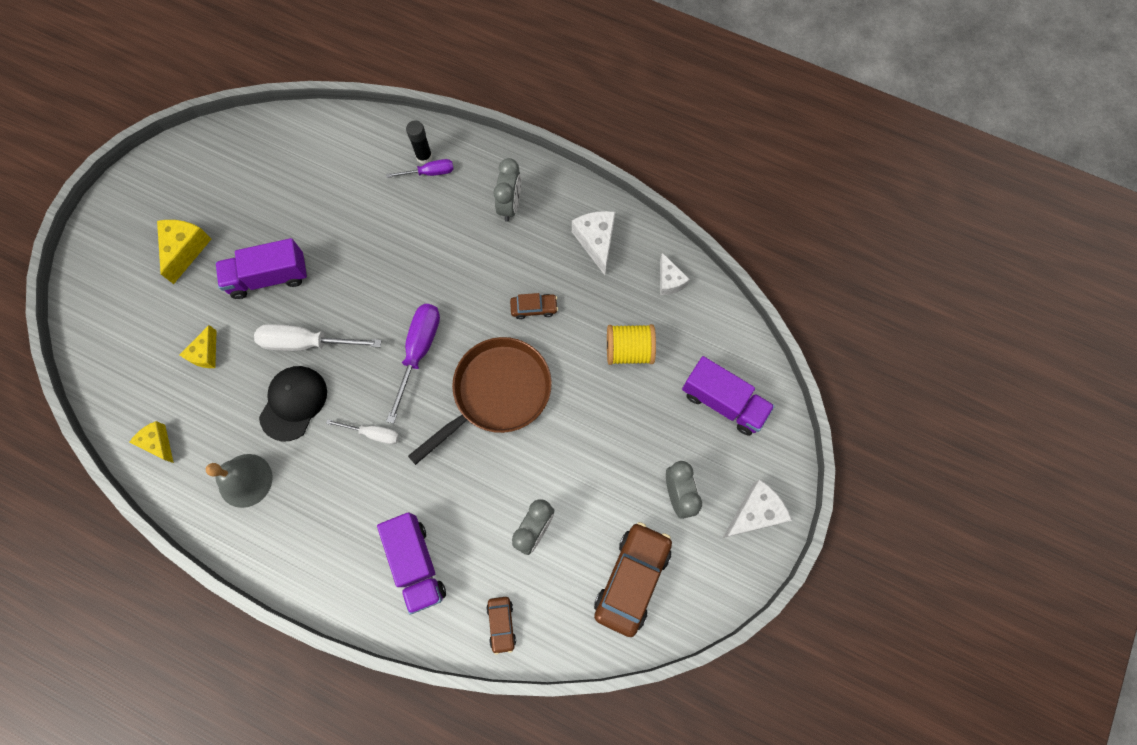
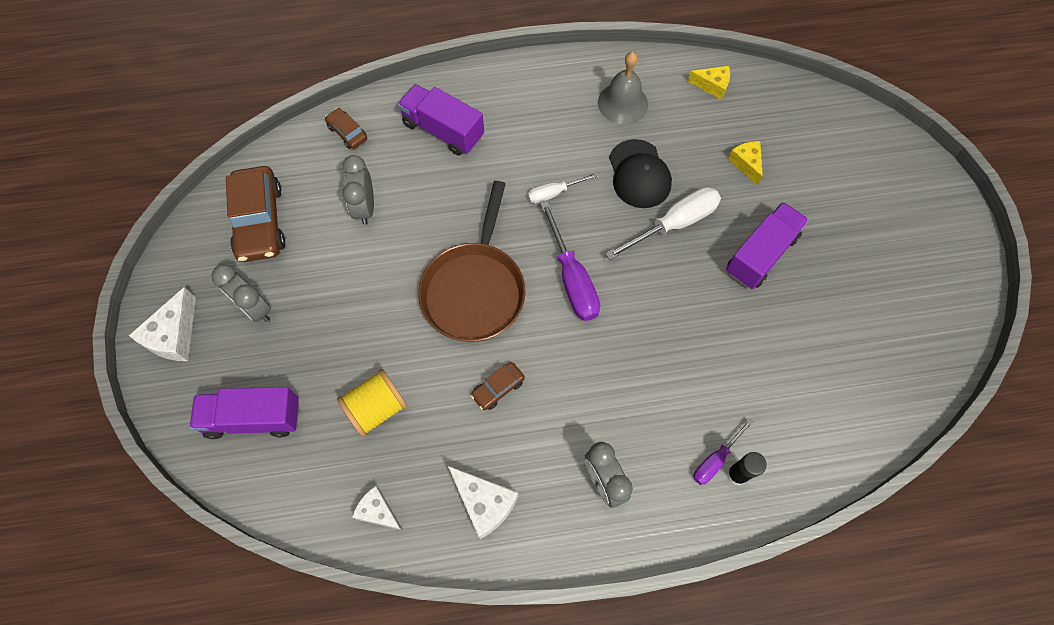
camera: 145 degrees right, 5 degrees down
yellow cheese [157,220,211,284] -> none

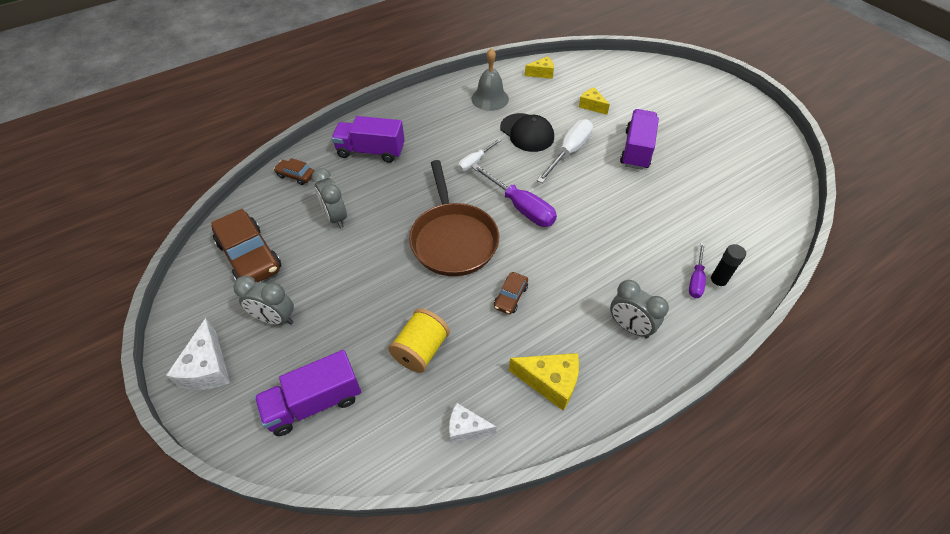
camera: 25 degrees left, 15 degrees down
white cheese [448,466,518,539] -> yellow cheese [509,353,579,411]

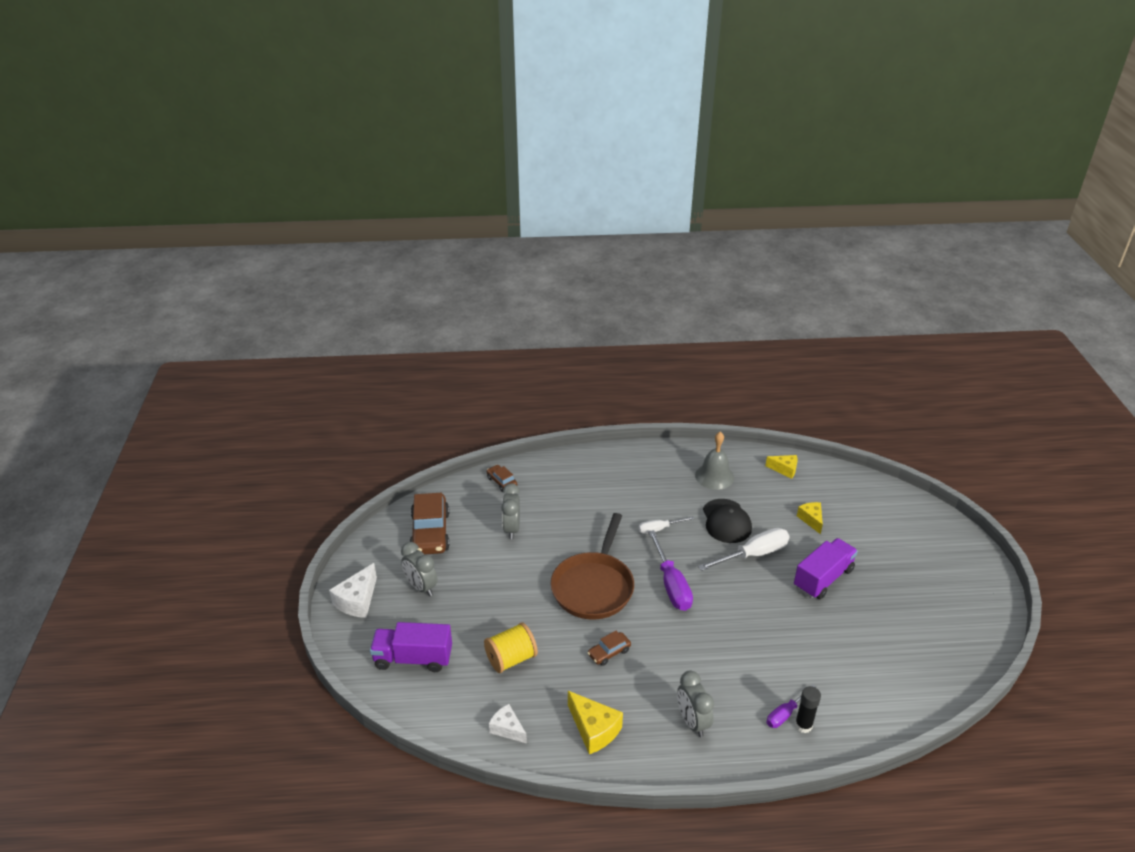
camera: 30 degrees right, 15 degrees down
purple truck [331,116,405,163] -> none

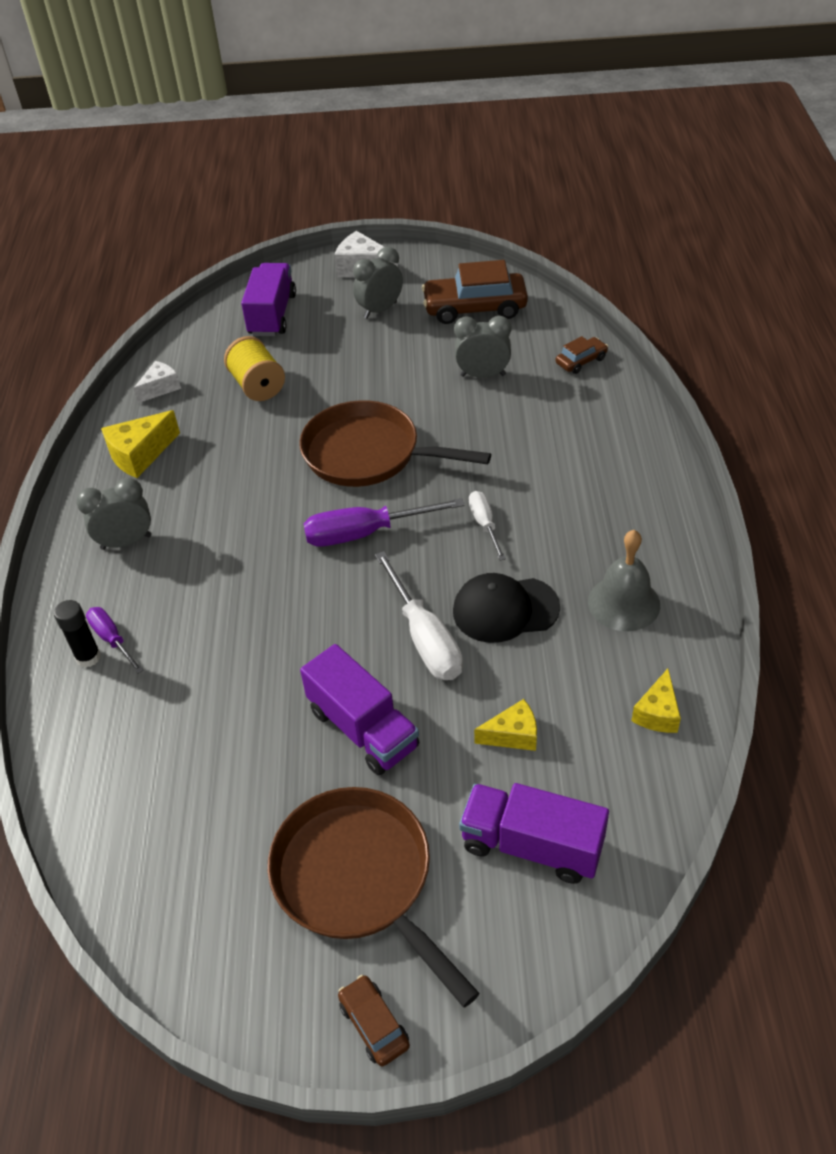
camera: 95 degrees right, 10 degrees up
brown car [588,631,631,666] -> brown car moved to [338,975,410,1067]
none -> brown pan [268,787,479,1007]
none -> purple truck [459,783,609,884]

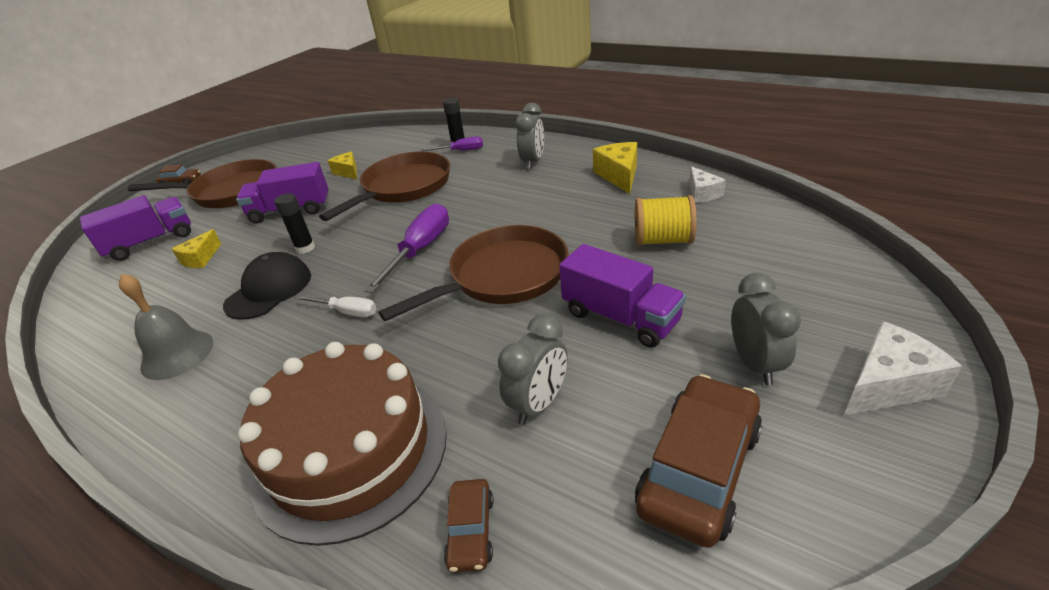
camera: 125 degrees right, 10 degrees down
purple truck [241,263,296,336] -> purple truck moved to [559,244,686,348]
white screwdriver [375,551,463,680] -> black glue stick [274,193,315,254]
yellow cheese [631,669,681,733] -> yellow cheese moved to [328,152,357,179]
none -> brown cake [238,342,447,546]
none -> brown pan [319,151,450,221]

